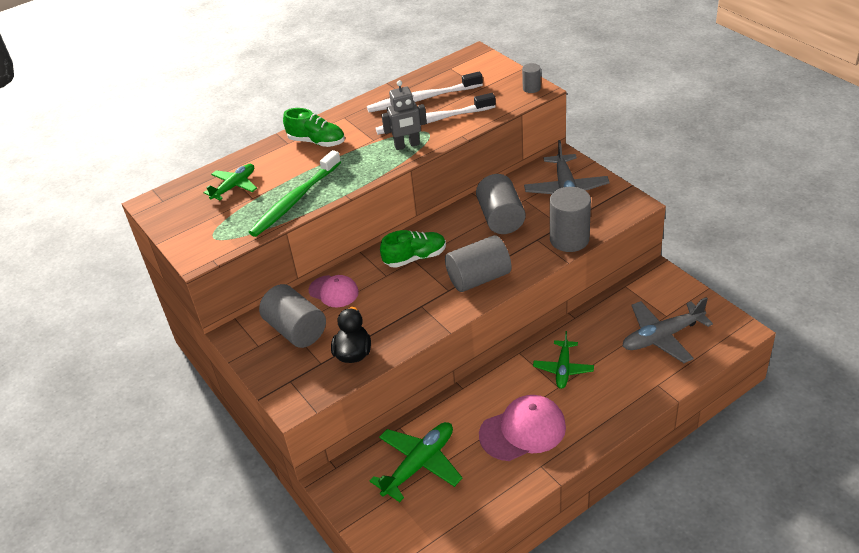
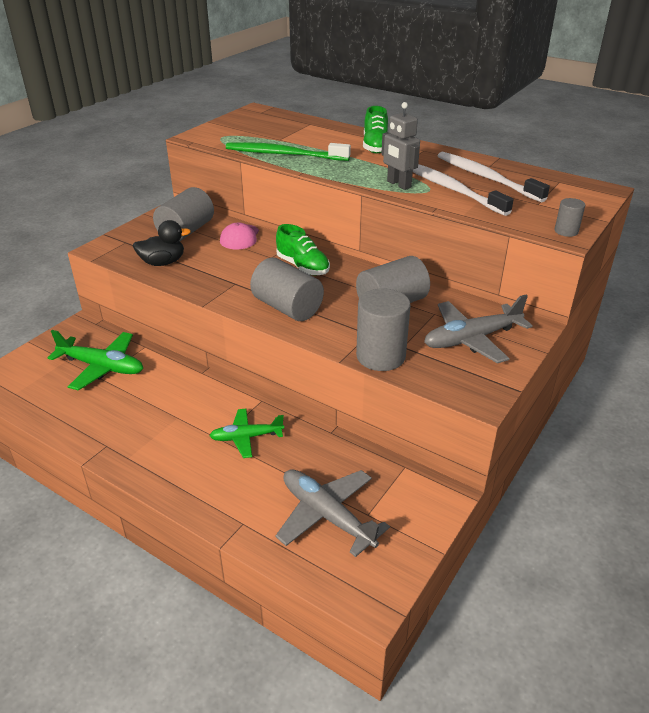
camera: 65 degrees right, 5 degrees down
green plane [204,164,257,200] -> none
pink cap [479,395,566,461] -> none

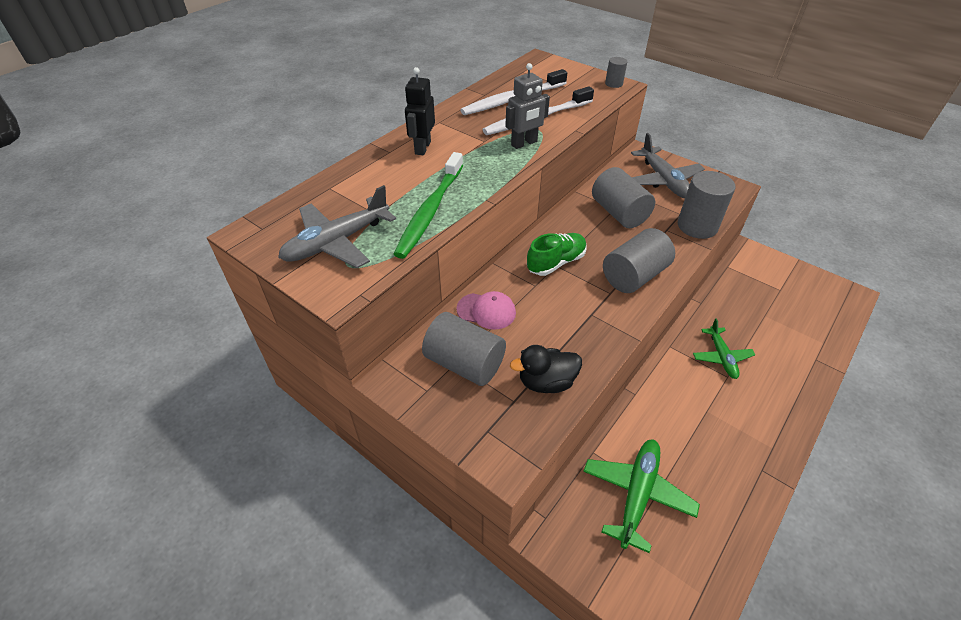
camera: 85 degrees left, 10 degrees up
black duck [133,220,191,266] -> black duck turned 90 degrees counterclockwise [510,345,582,393]
grey plane [275,469,390,557] -> grey plane moved to [278,185,396,268]
green shoe [363,106,388,153] -> black robot [405,67,435,155]

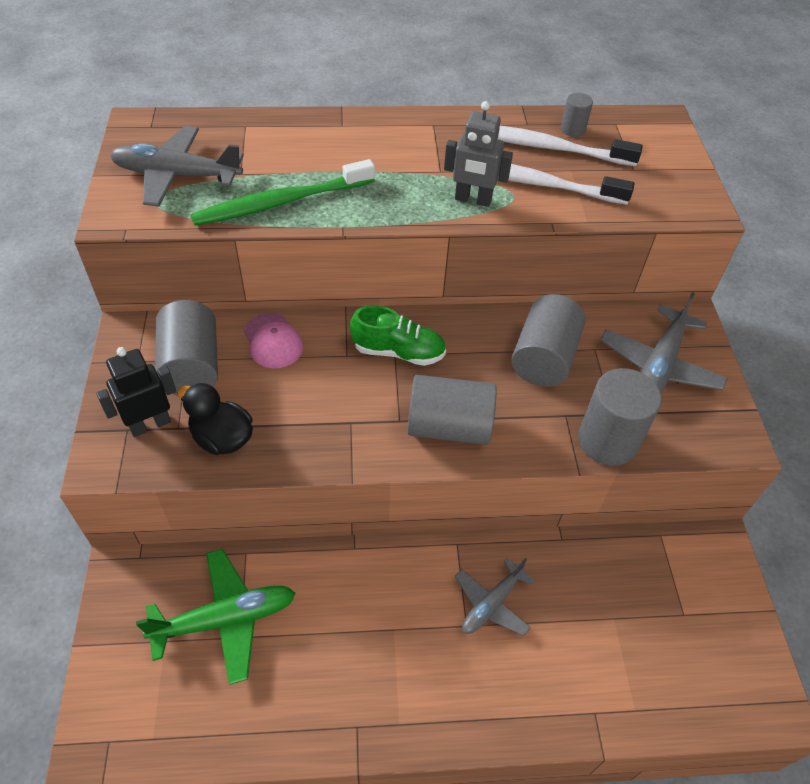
camera: 45 degrees right, 5 degrees up
black robot [405,67,435,155] -> black robot moved to [96,347,176,437]
grey cylinder [605,57,627,88] -> grey cylinder moved to [561,93,593,137]
green plane [693,318,755,379] -> grey plane [455,558,535,636]

